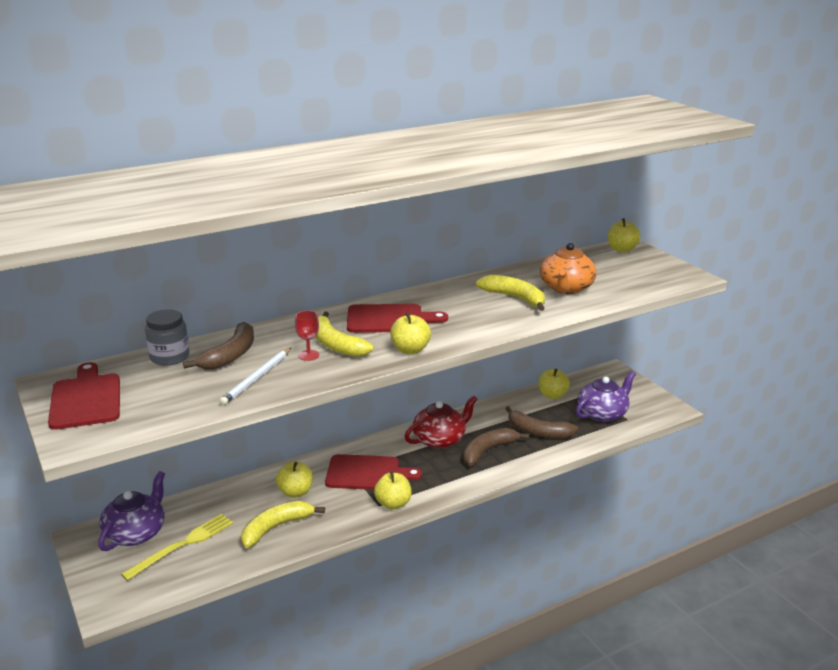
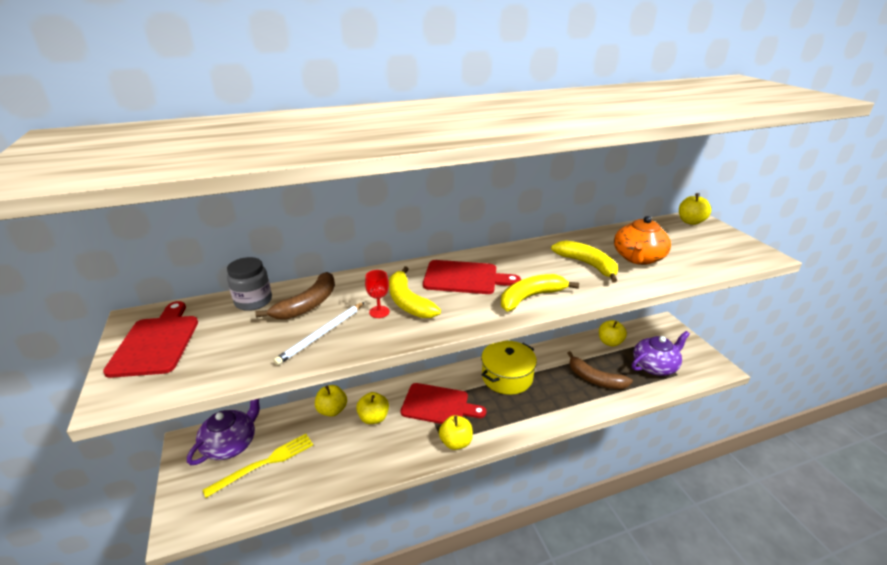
camera: 10 degrees right, 5 degrees up
yellow banana [241,501,325,548] -> yellow banana moved to [501,274,579,311]
yellow apple [390,312,431,354] -> yellow apple moved to [315,385,347,417]
red teapot [404,395,477,449] -> yellow pot [481,340,537,395]
brown banana [463,428,529,466] -> none

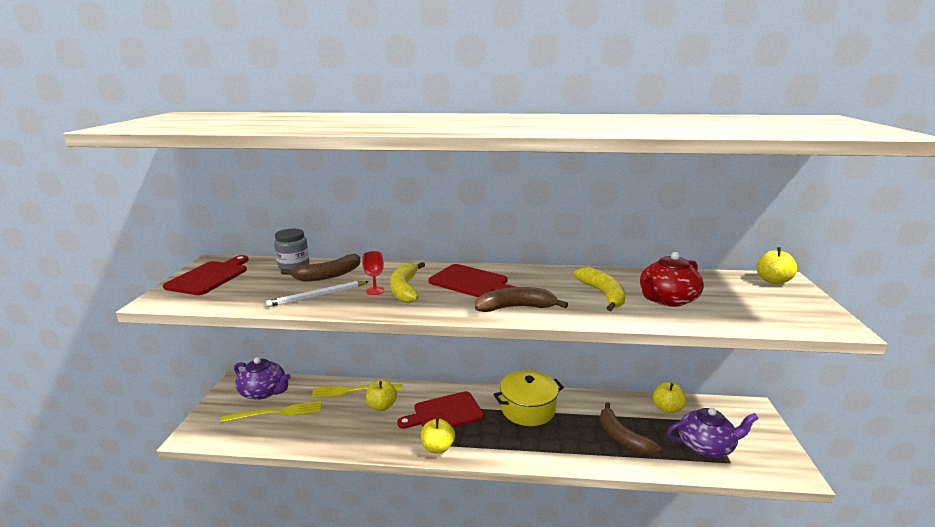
camera: 25 degrees right, 10 degrees down
purple teapot [187,398,260,465] -> purple teapot turned 60 degrees clockwise [234,357,291,400]
yellow apple [315,385,347,417] -> yellow fork [311,384,402,398]
red cutting board [401,383,486,424] -> red cutting board turned 120 degrees clockwise [397,391,484,429]
yellow banana [501,274,579,311] -> brown banana [475,287,568,312]
orange teapot [614,216,671,265] -> red teapot [640,252,704,307]

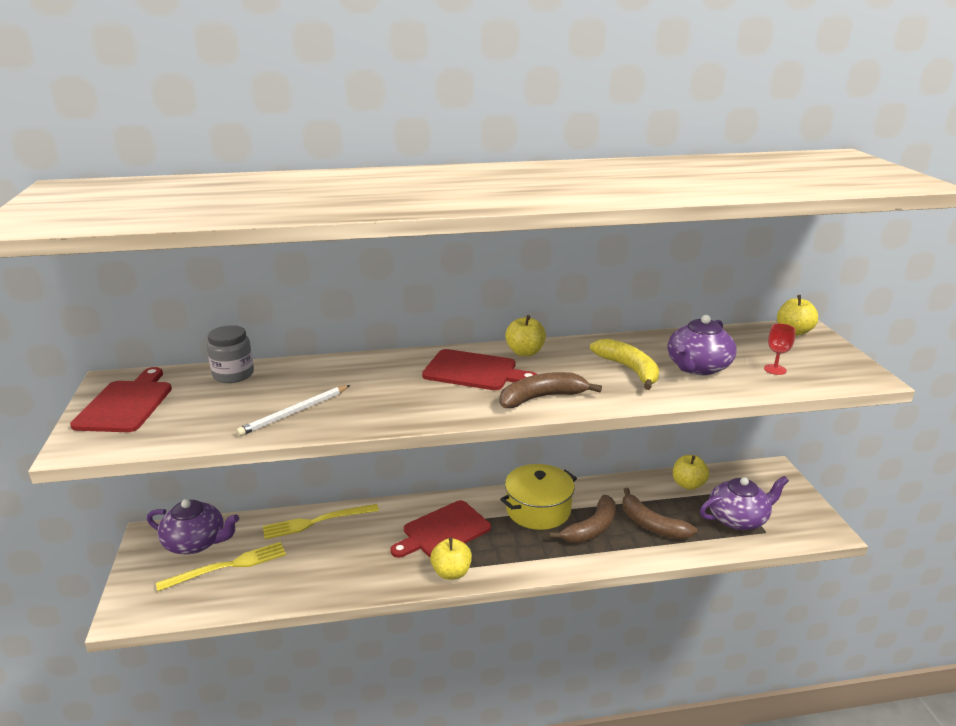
camera: 15 degrees left, 5 degrees up
brown banana [281,254,360,282] -> brown banana moved to [549,495,616,543]
red goblet [362,251,384,295] -> red goblet moved to [764,323,795,375]
yellow apple [366,380,397,411] -> yellow apple moved to [505,315,546,356]
yellow banana [390,262,425,303] -> none
red teapot [640,252,704,307] -> purple teapot [667,315,736,375]

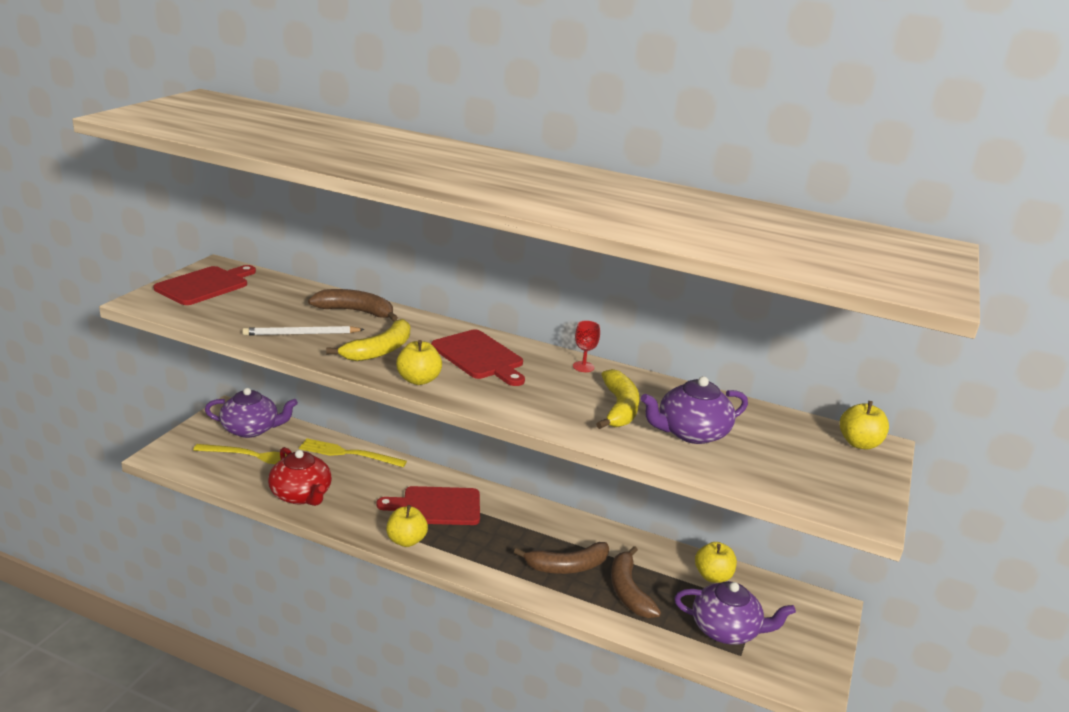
camera: 30 degrees right, 0 degrees up
purple teapot [147,499,239,554] -> purple teapot turned 45 degrees counterclockwise [205,388,298,438]
grey jar [207,325,254,383] -> none
brown banana [500,372,602,408] -> brown banana moved to [308,289,398,321]
yellow pot [500,464,577,530] -> none
yellow apple [505,315,546,356] -> yellow apple moved to [396,340,442,385]
red goblet [764,323,795,375] -> red goblet moved to [573,320,600,372]
none -> red teapot [268,447,332,506]
none -> yellow banana [326,319,410,361]

